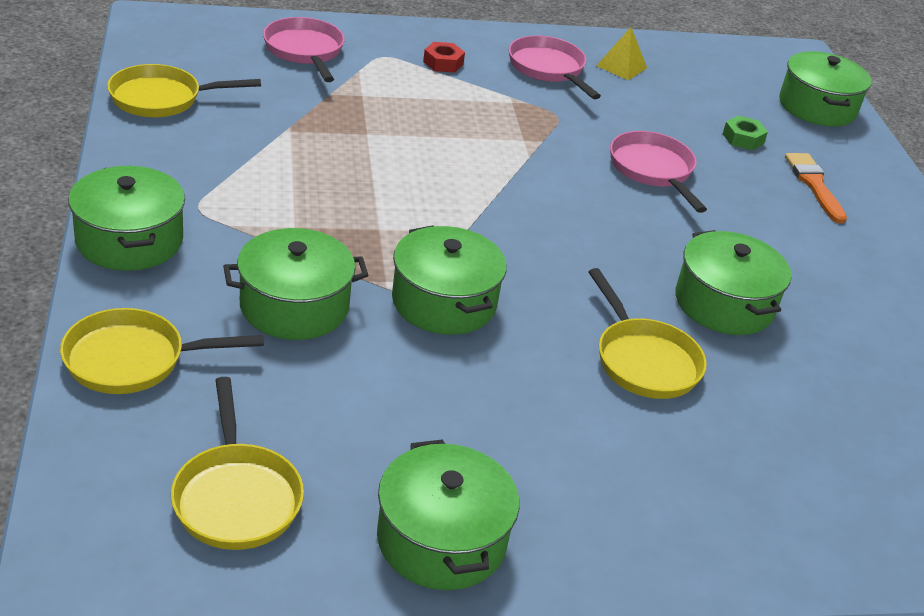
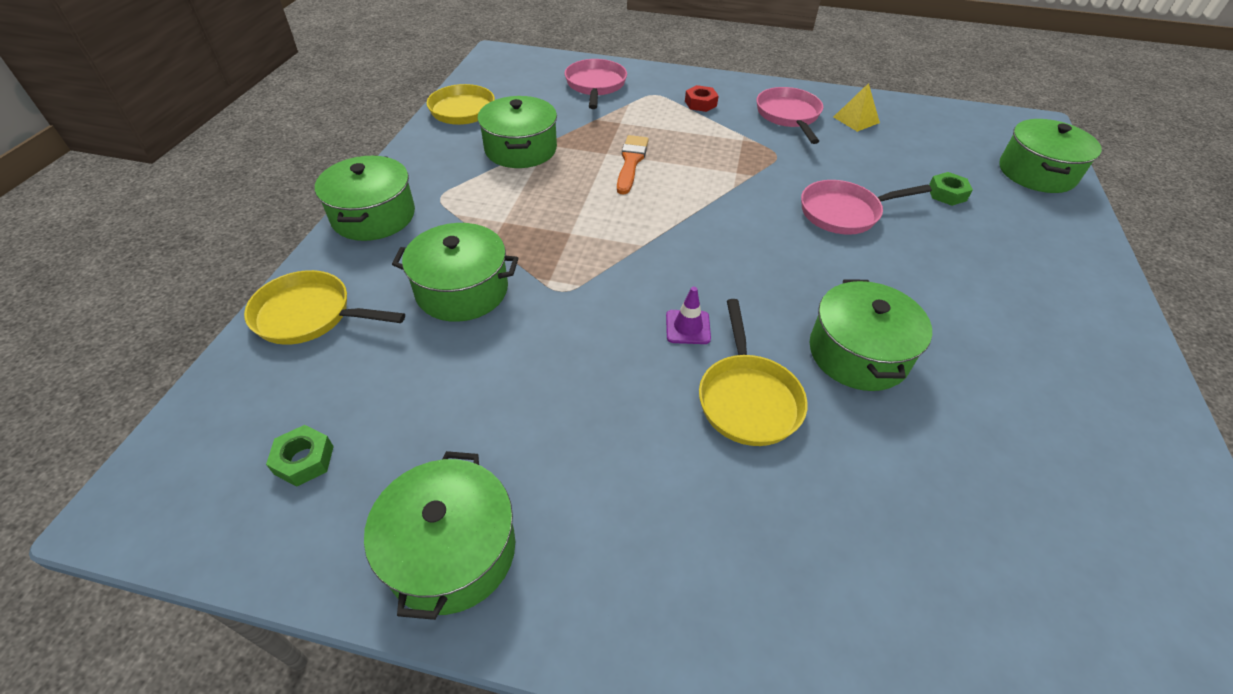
camera: 25 degrees right, 10 degrees up
yellow pan [171,377,304,550] -> green nut [266,425,334,487]
green pot [392,225,507,335] -> green pot moved to [478,96,557,168]
pink pan [610,131,707,213] -> pink pan turned 105 degrees counterclockwise [801,180,932,235]
orange brush [785,153,847,224] -> orange brush moved to [617,135,649,195]
none -> purple traffic cone [666,287,711,344]

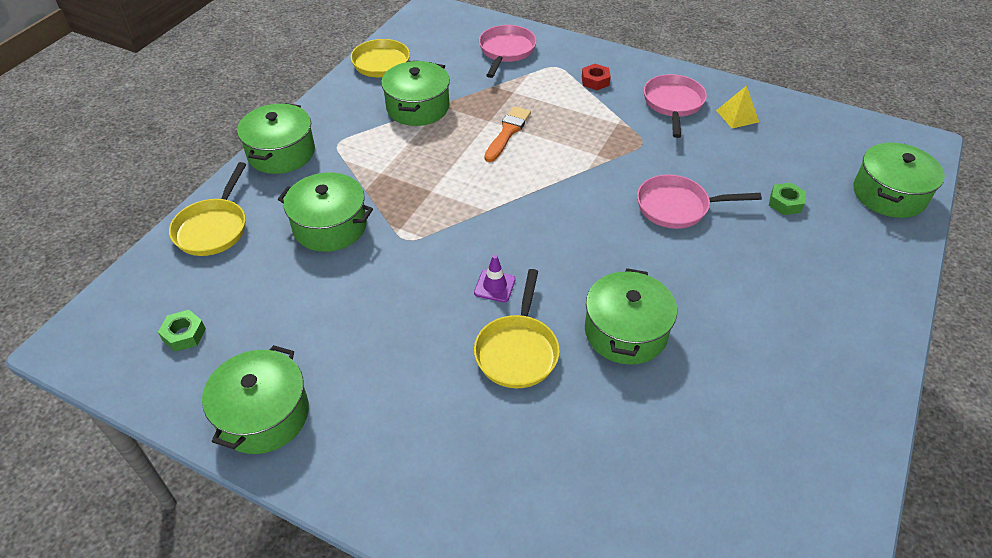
camera: 15 degrees right, 0 degrees up
yellow pan [244,270,405,345] -> yellow pan turned 105 degrees counterclockwise [169,162,246,256]

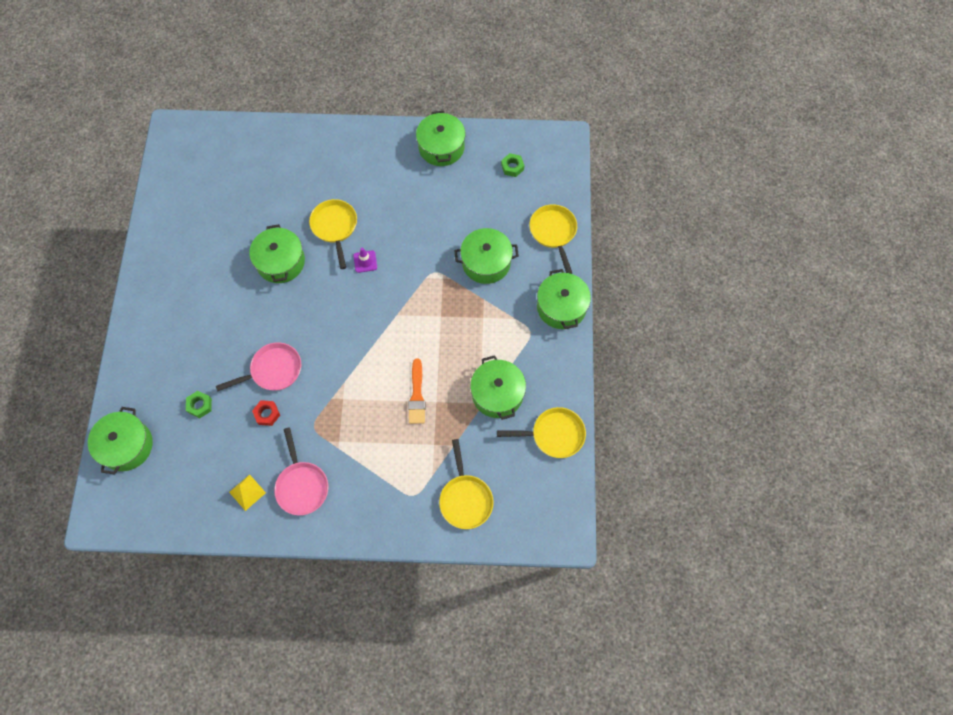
camera: 155 degrees right, 20 degrees up
pink pan [479,25,537,78] -> yellow pan [439,439,494,529]
red nut [582,64,611,90] -> red nut moved to [252,400,280,426]

